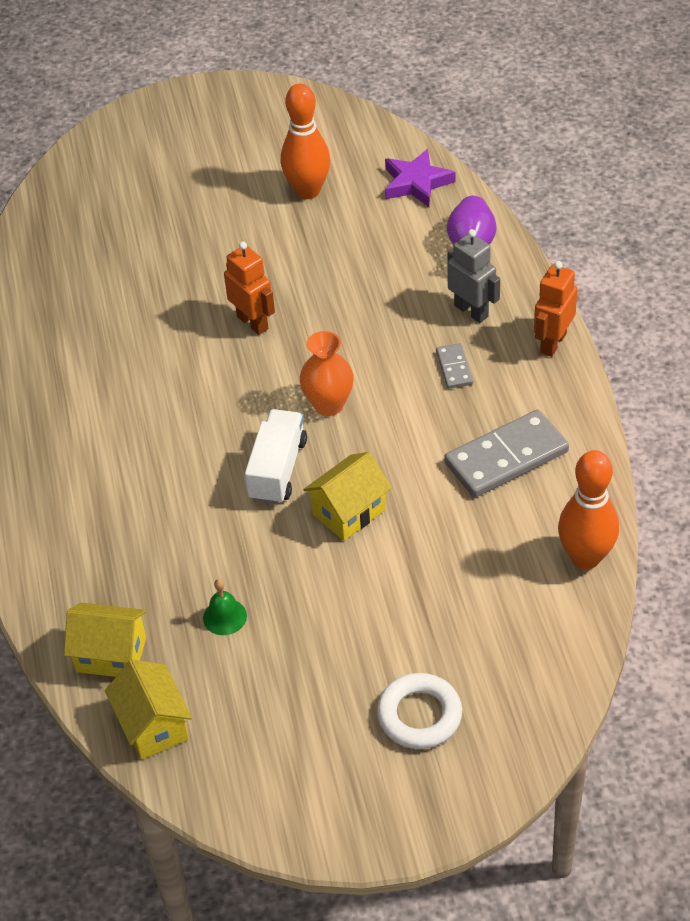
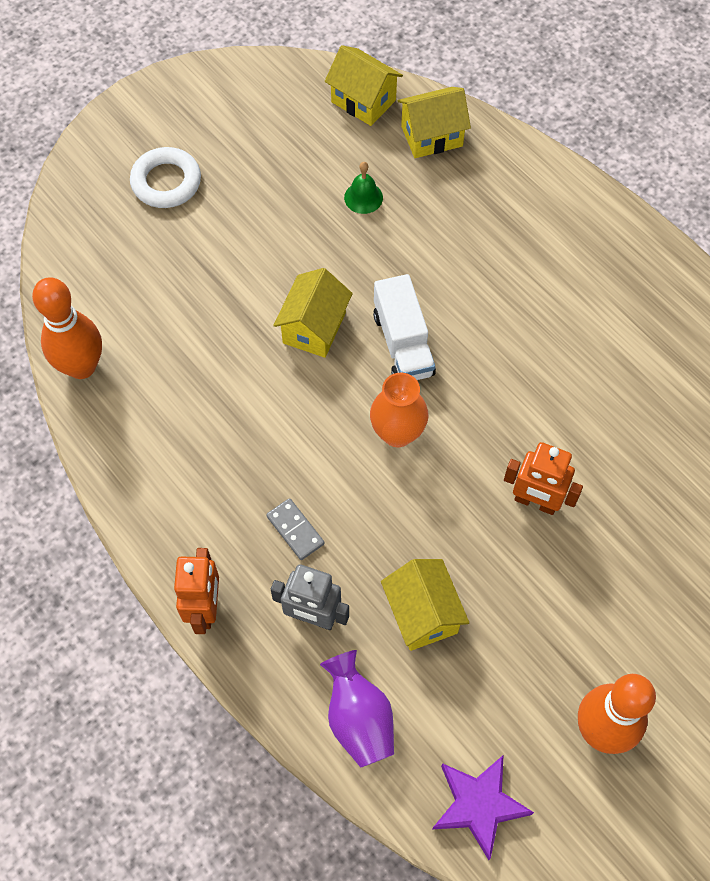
camera: 150 degrees right, 15 degrees up
grey domino [444,410,569,497] -> none
none -> yellow house [381,559,469,651]

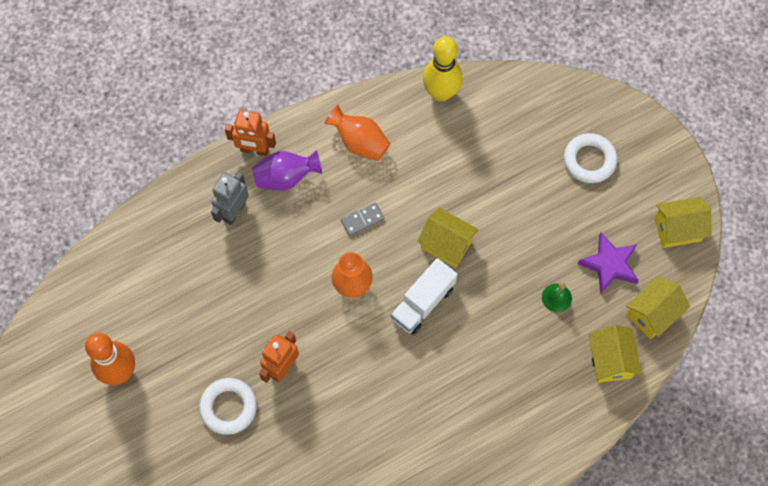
camera: 100 degrees right, 5 degrees up
orange bowling pin [32,277,102,379] -> yellow bowling pin [423,36,463,102]
grey domino [266,498,325,560] -> grey domino moved to [341,202,384,236]
purple vase [320,650,394,768] -> purple vase moved to [252,150,322,190]
white truck [373,274,436,380] -> white truck turned 45 degrees counterclockwise [391,258,457,335]
yellow house [381,559,469,651] -> yellow house moved to [654,197,712,248]
purple star [433,756,534,860] -> purple star moved to [578,233,639,294]
none -> white ring [199,378,257,435]
none -> orange vase [324,104,390,161]

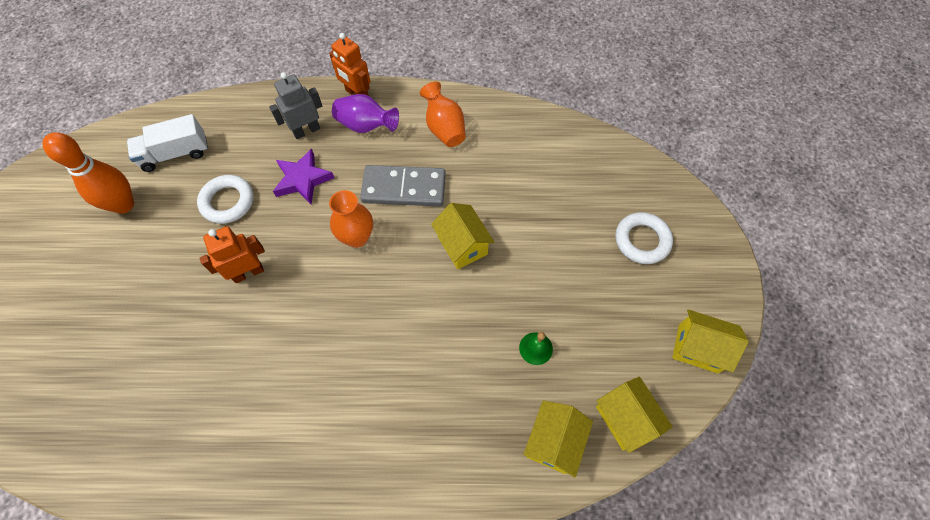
camera: 30 degrees right, 5 degrees down
white ring [199,378,257,435] -> white ring moved to [197,175,254,224]
grey domino [341,202,384,236] -> grey domino [360,165,446,206], size x2.04
white truck [391,258,457,335] -> white truck moved to [127,114,208,172]
yellow bowling pin [423,36,463,102] -> none
purple star [578,233,639,294] -> purple star moved to [273,149,334,204]
yellow house [626,276,690,339] -> yellow house turned 75 degrees clockwise [596,377,673,453]

